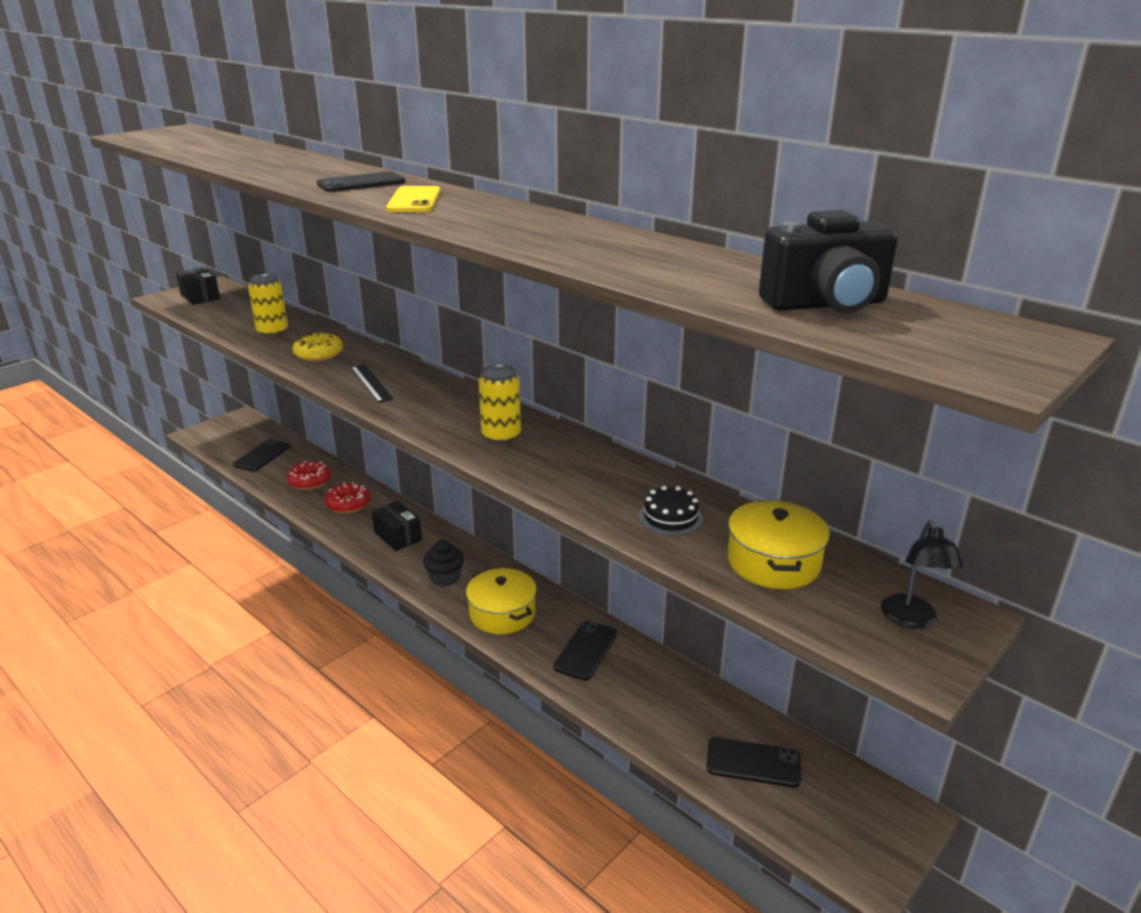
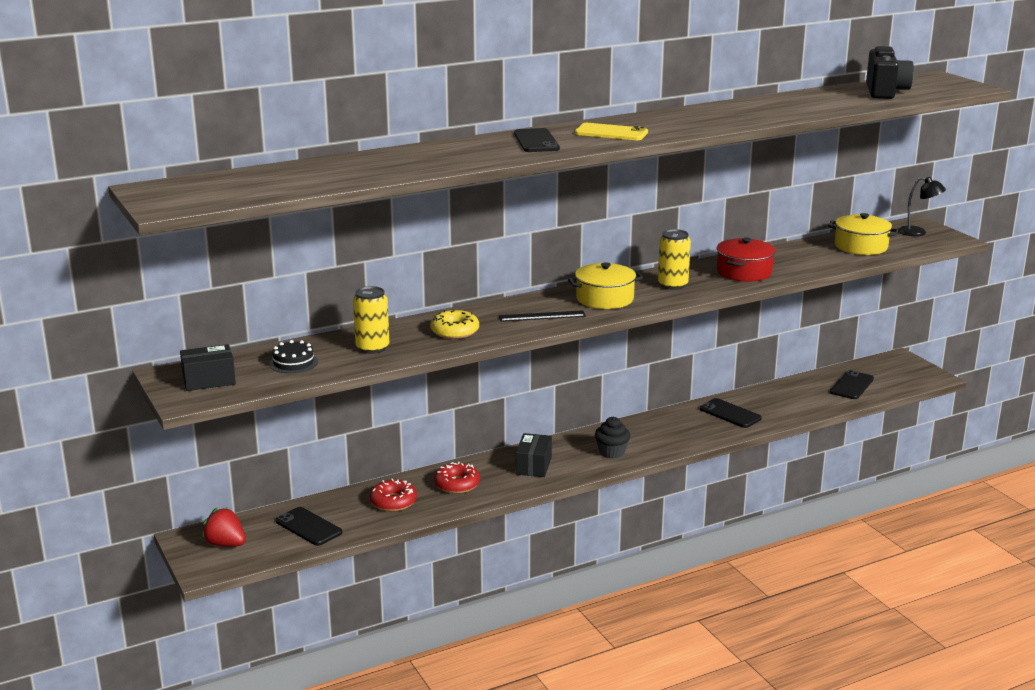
camera: 70 degrees left, 5 degrees down
black box [372,501,422,551] -> black box turned 60 degrees counterclockwise [516,433,552,477]
yellow pot [466,568,537,634] -> yellow pot moved to [568,262,643,309]
black cake [639,486,703,536] -> black cake moved to [269,340,318,374]
none -> red strawberry [201,507,246,547]
none -> red pot [716,237,775,282]

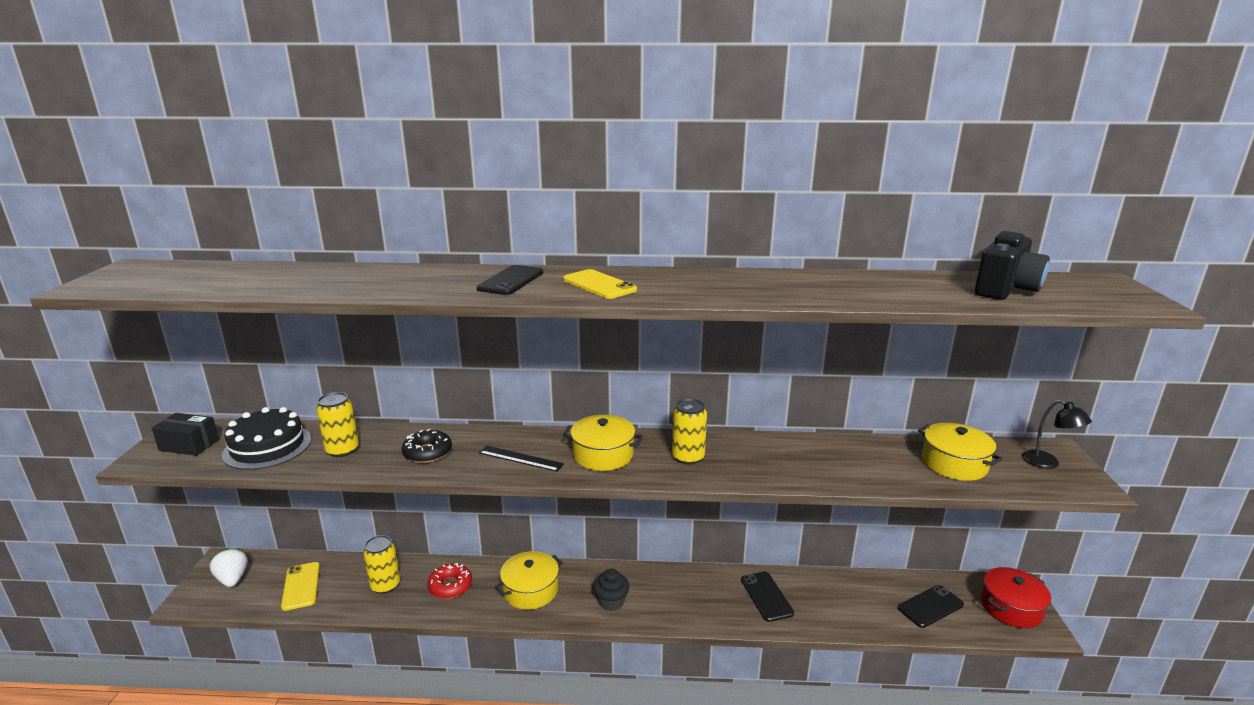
camera: 30 degrees right, 0 degrees up
red strawberry [201,507,246,547] -> white strawberry [209,548,248,587]
black cake [269,340,318,374] -> black cake [222,407,311,470], size x1.81
black phone [276,507,342,546] -> yellow phone [281,562,320,611]
red donut [370,479,417,511] -> yellow can [363,535,400,594]
yellow donut [430,310,479,339] -> black donut [402,429,452,463]
black box [516,433,552,477] -> yellow pot [495,551,563,610]
red pot [716,237,775,282] -> red pot moved to [981,567,1051,628]

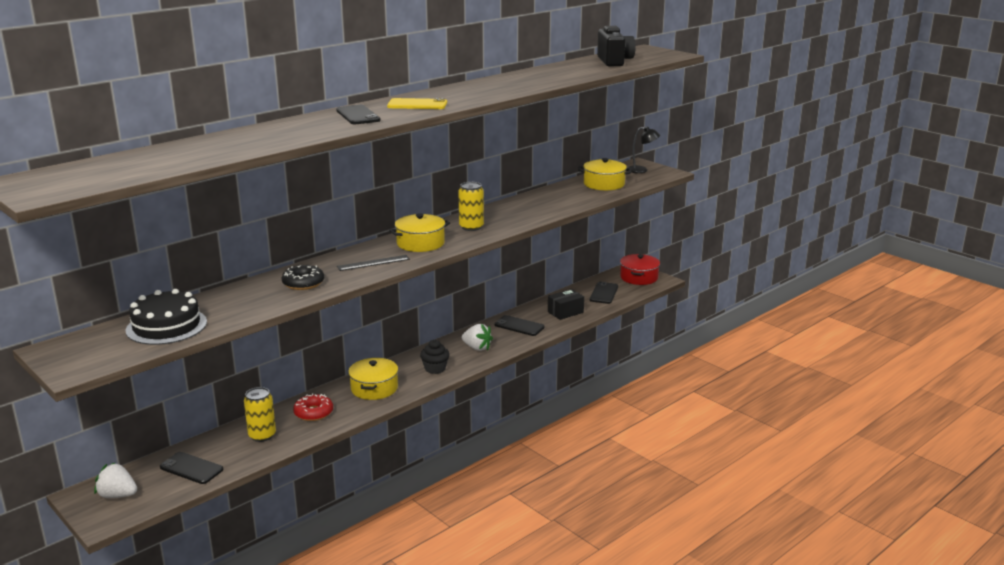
camera: 45 degrees left, 0 degrees up
black box [152,413,219,456] -> black box moved to [548,289,584,320]
yellow phone [281,562,320,611] -> black phone [160,452,223,484]
yellow can [316,392,359,457] -> none
none -> white strawberry [462,324,493,351]

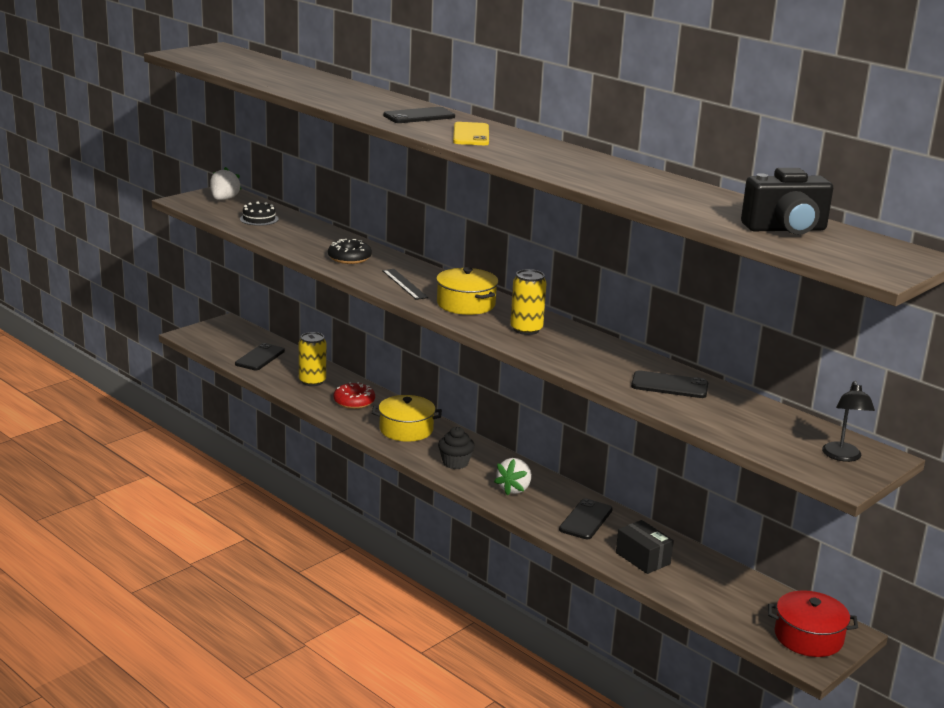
camera: 85 degrees right, 0 degrees up
white strawberry [94,462,137,498] -> white strawberry moved to [210,167,241,200]
black cake [126,289,207,345] -> black cake [240,201,279,226], size x0.55
yellow pot [578,158,631,191] -> none
black phone [589,282,618,304] -> black phone moved to [631,370,708,398]

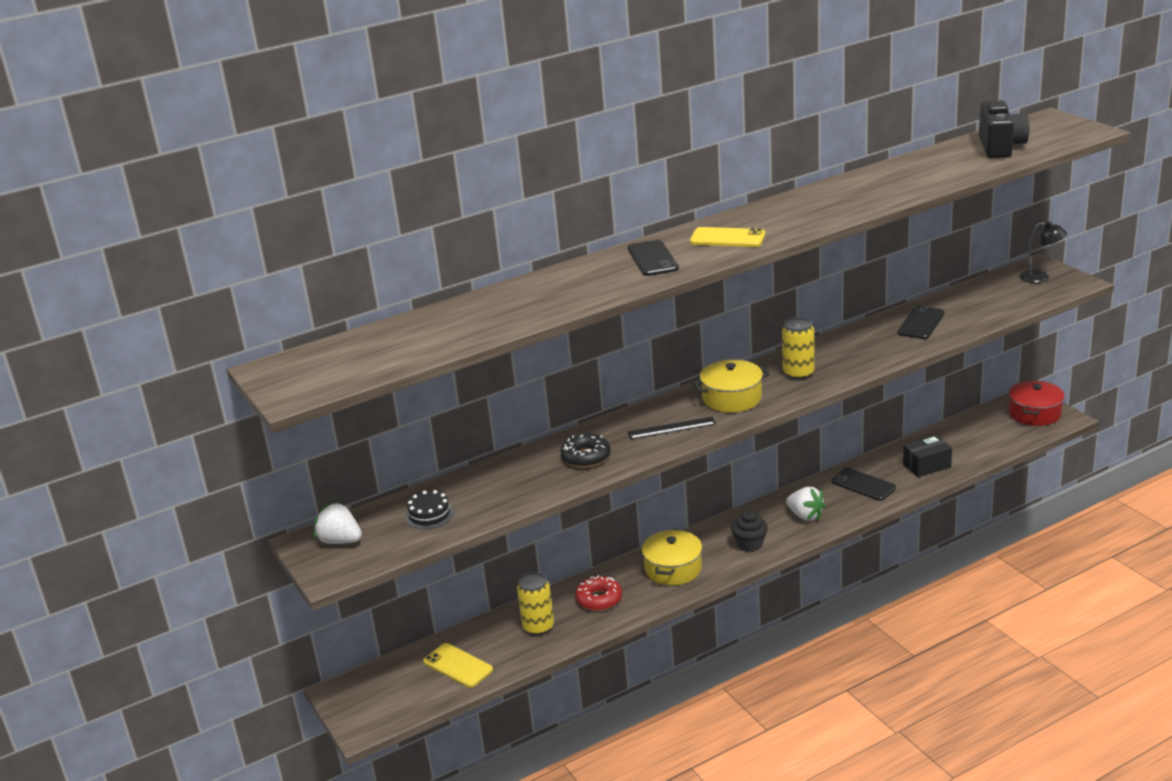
camera: 70 degrees left, 5 degrees up
black phone [235,343,285,370] -> yellow phone [423,643,493,688]

